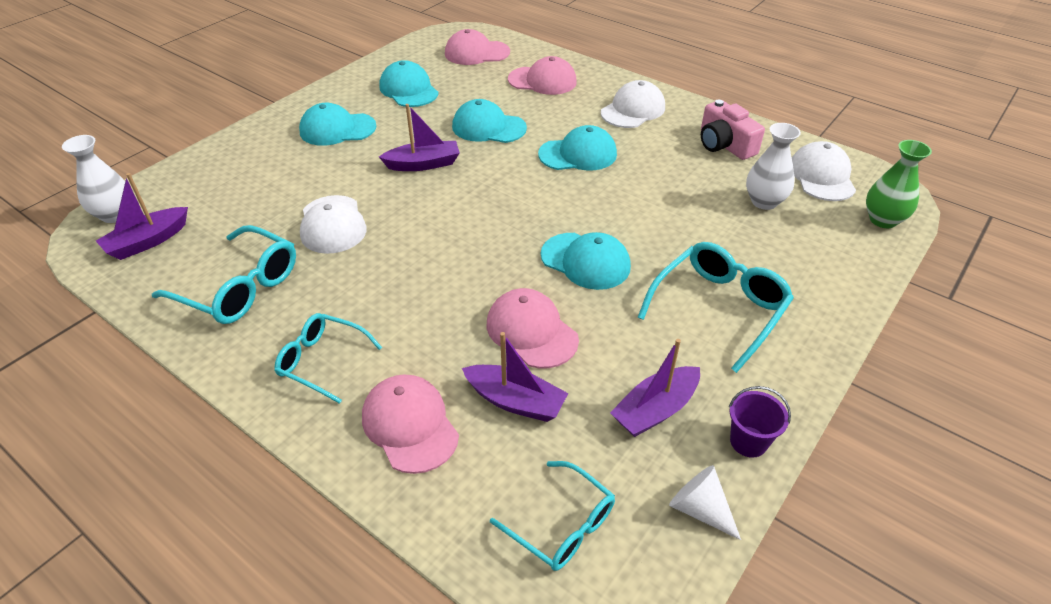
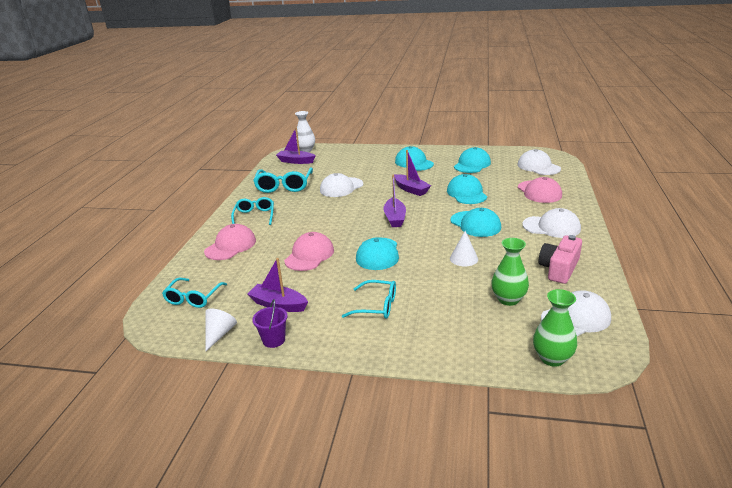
camera: 65 degrees right, 15 degrees down
pink cap [445,29,510,65] -> white cap [517,149,561,175]
purple boat [462,332,568,422] -> purple boat moved to [383,175,406,227]
turquoise glasses [638,242,794,373] -> turquoise glasses [342,280,396,319], size x0.66
white vase [746,123,801,210] -> green vase [491,238,529,306]
none -> white cone [450,231,478,266]

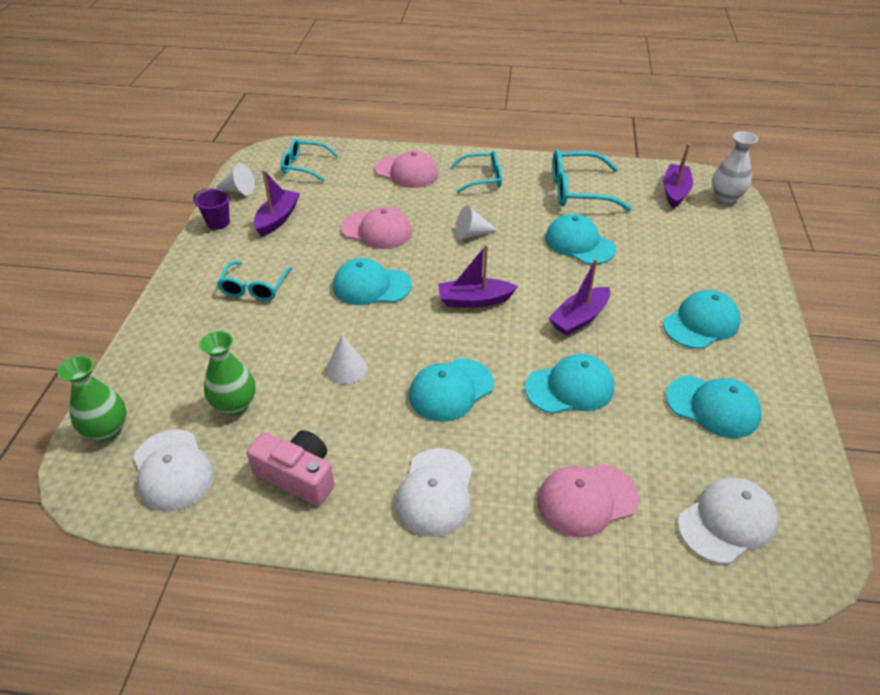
camera: 85 degrees right, 15 degrees up
white cap [320,173,363,197] -> turquoise cap [545,214,616,265]
none -> white cone [456,205,498,240]

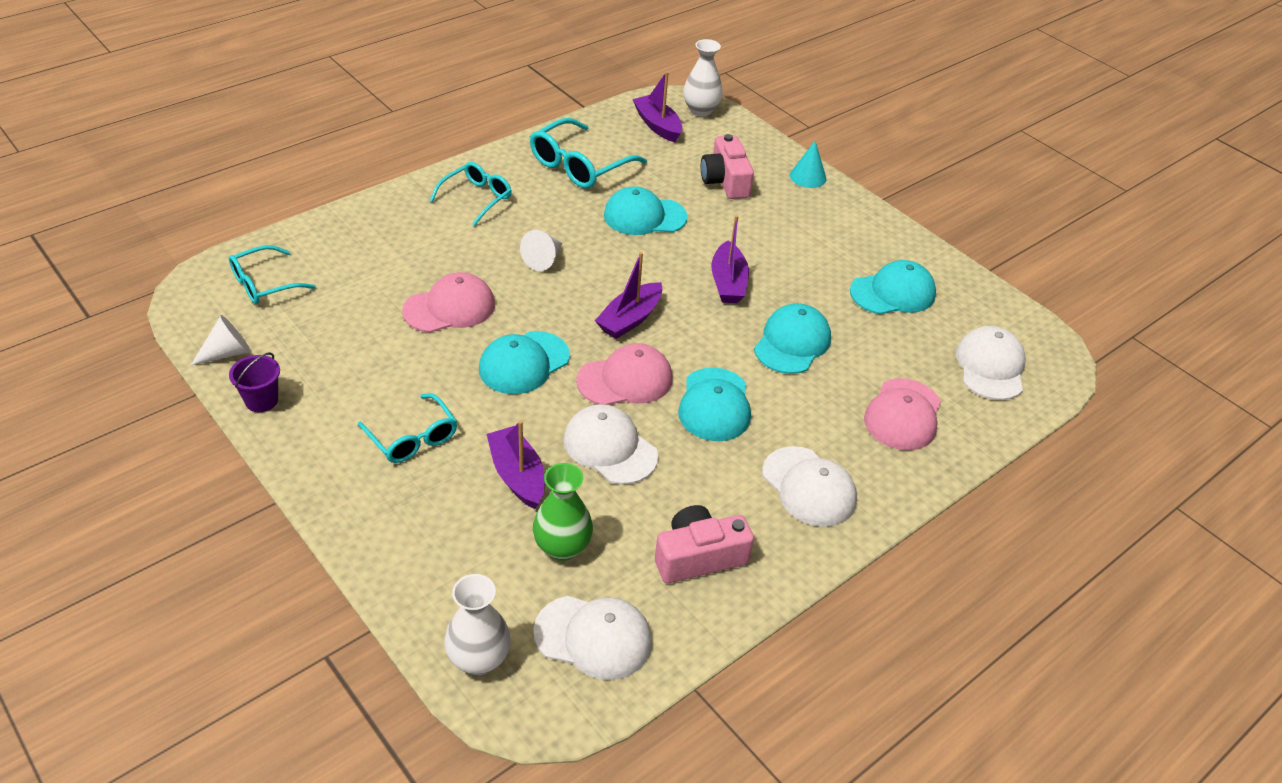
camera: 50 degrees left, 0 degrees up
green vase [57,356,127,442] -> white vase [444,574,511,675]
purple boat [254,170,300,236] -> purple boat moved to [487,421,545,509]
white cone [326,335,367,384] -> white cap [564,404,658,485]
pink cap [375,150,438,188] -> pink cap moved to [576,343,673,405]
turquoise cap [663,290,740,349] -> none
none -> pink camera [701,134,754,199]
none -> turquoise cone [790,141,826,188]

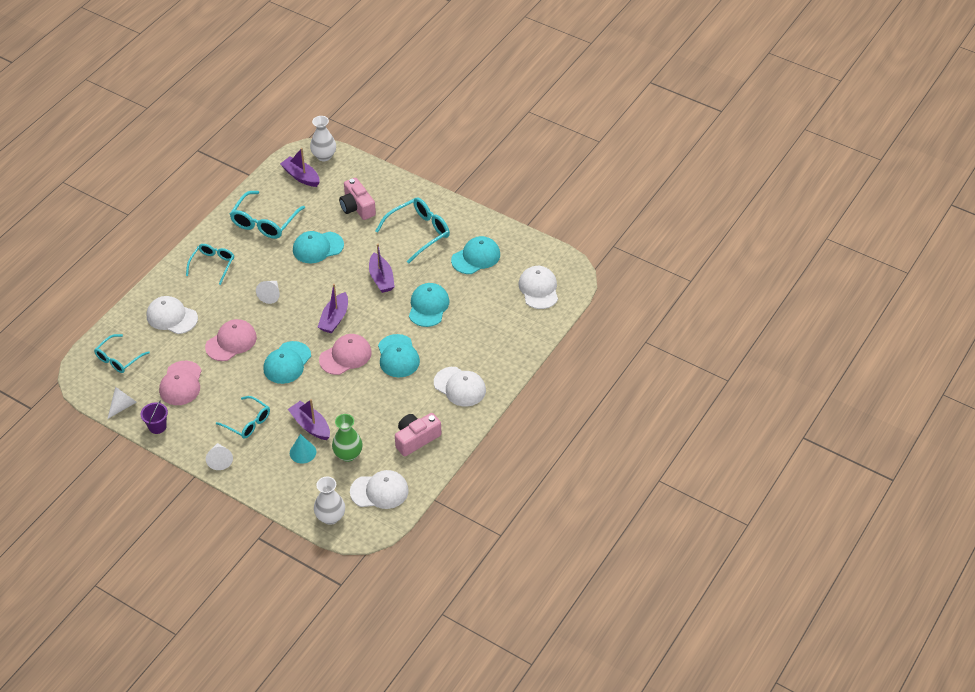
camera: 15 degrees left, 5 degrees up
white cap [564,404,658,485] -> white cap moved to [147,296,198,334]
turquoise cone [790,141,826,188] -> turquoise cone moved to [290,434,316,464]
pink cap [864,378,941,450] -> pink cap moved to [159,361,202,405]
none -> white cone [206,443,233,470]
none -> turquoise glasses [375,198,450,263]

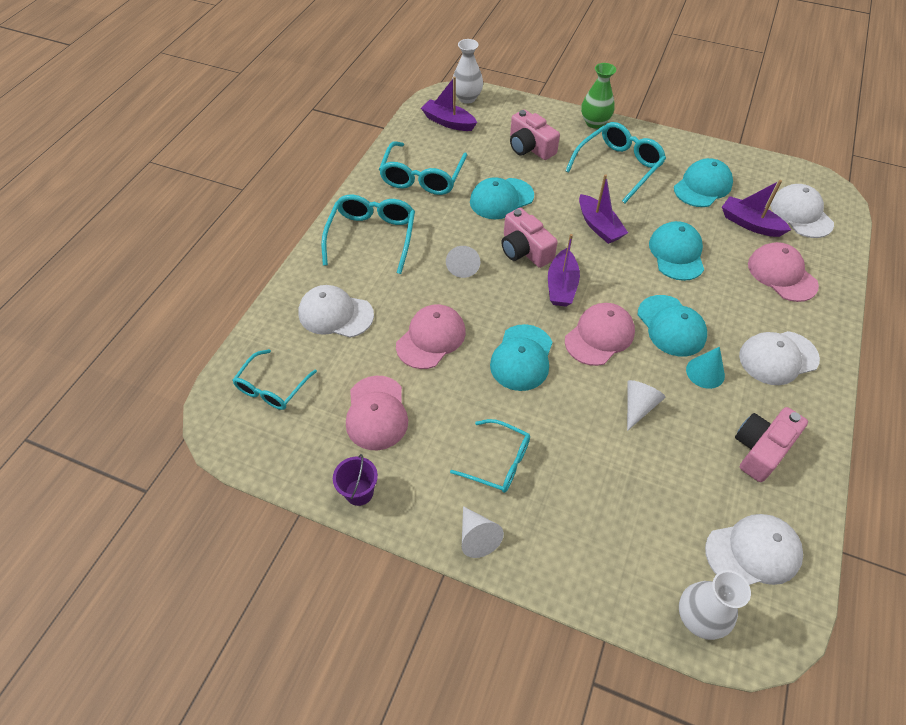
camera: 10 degrees left, 5 degrees up
white cone [107,387,137,419] -> white cone moved to [627,380,665,431]
turquoise glasses [186,244,234,285] -> turquoise glasses [321,195,415,274], size x1.51
purple boat [288,399,330,440] -> purple boat moved to [722,180,791,237]
turquoise cone [290,434,316,464] -> turquoise cone moved to [686,347,725,389]
green vase [332,414,363,462] -> green vase moved to [581,63,616,128]
white cap [434,367,486,407] -> white cap turned 135 degrees clockwise [739,331,820,385]
none -> pink camera [501,208,558,268]
none -> pink cap [748,242,819,302]

